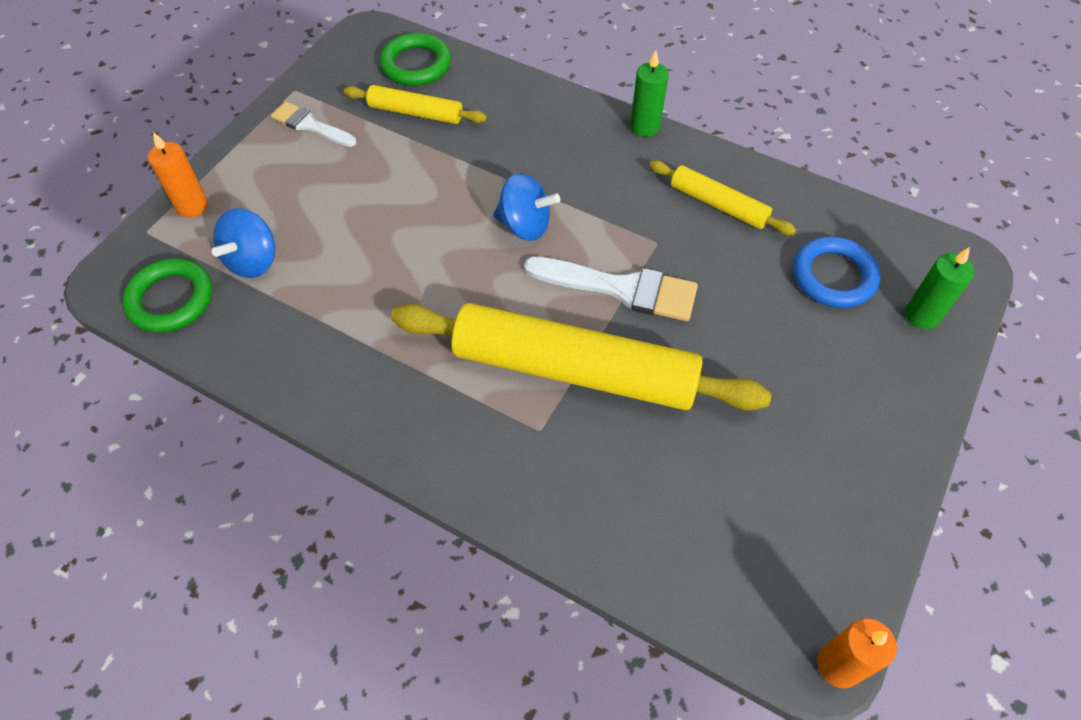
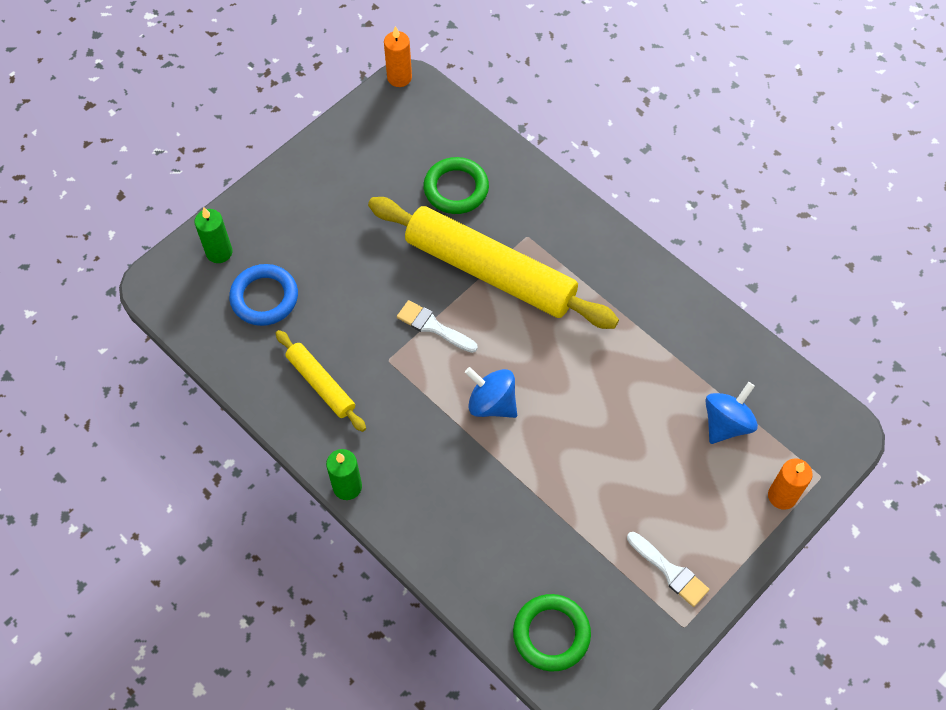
camera: 165 degrees left, 5 degrees up
green ring [122,258,213,332] -> green ring moved to [423,157,489,214]
yellow rolling pin [344,85,487,124] -> none
white brush [524,257,698,321] -> white brush [397,300,478,353], size x0.63

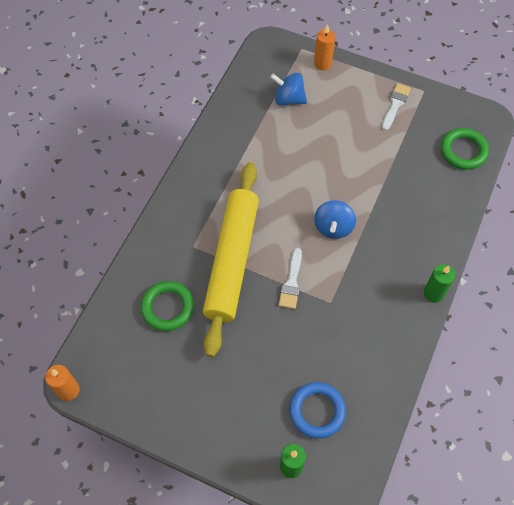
camera: 110 degrees left, 0 degrees up
yellow rolling pin [276,330,366,432] -> none

